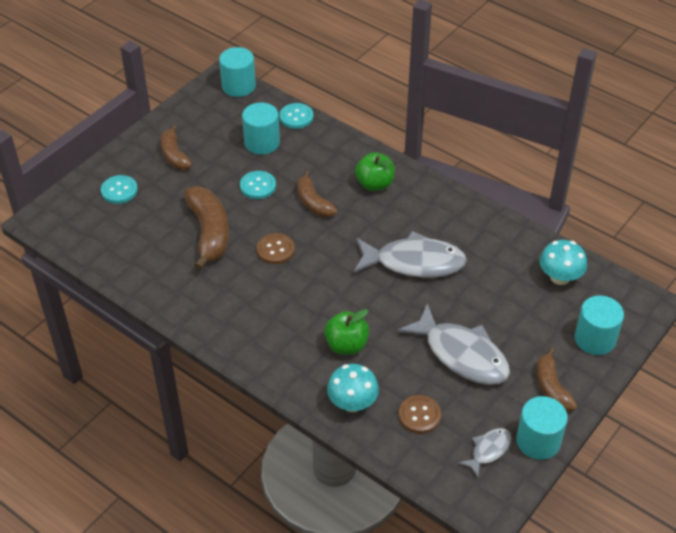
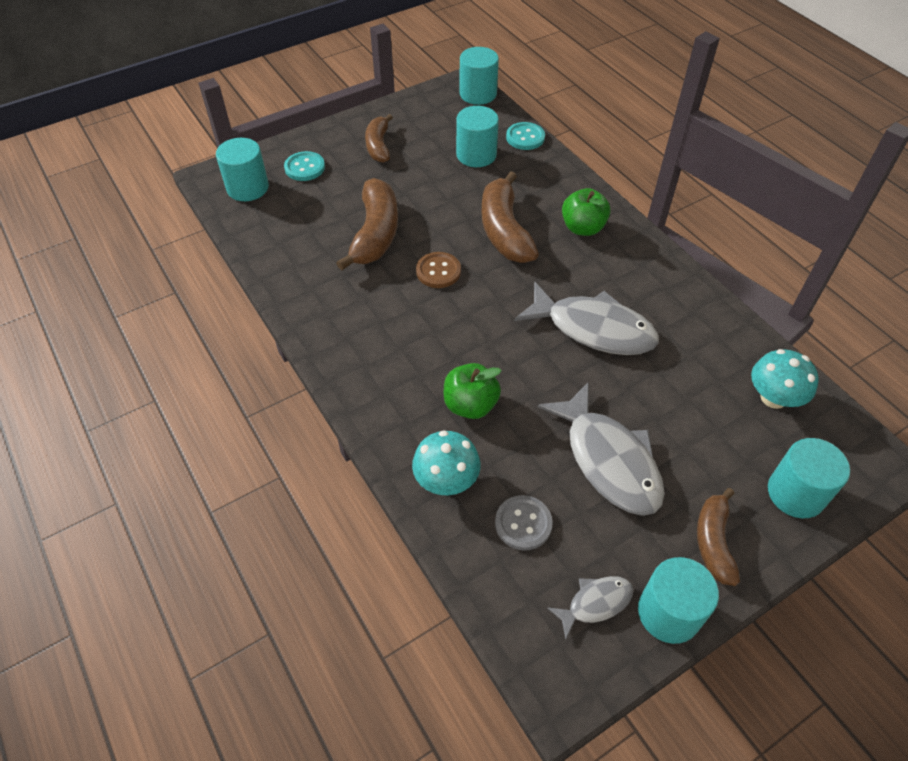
camera: 20 degrees right, 5 degrees up
turquoise button [240,171,276,199] -> none
brown banana [297,171,337,217] -> brown banana [481,171,539,263], size x1.60
brown button [399,395,441,434] -> grey button [495,495,553,551]
none -> turquoise cylinder [216,138,269,201]

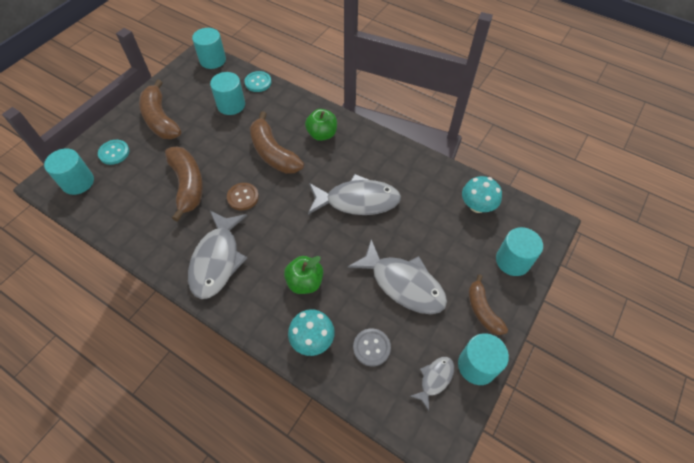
camera: 25 degrees left, 5 degrees up
brown banana [365,114,393,163] -> brown banana [139,79,181,139], size x1.60
none -> grey fish [188,211,247,299]

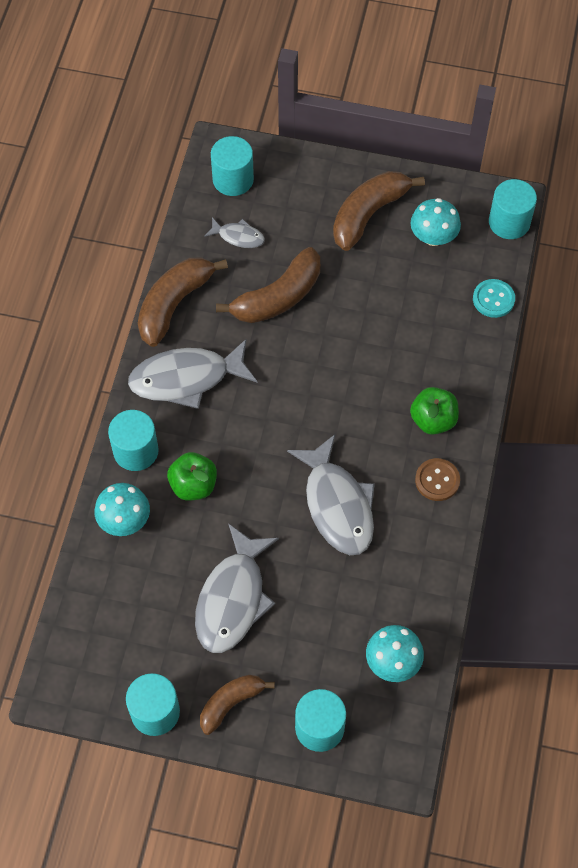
camera: 70 degrees right, 5 degrees up
turquoise button [98,140,129,165] -> none
turquoise cylinder [210,72,245,115] -> turquoise cylinder moved to [108,410,159,471]
brown button [227,183,259,210] -> brown button moved to [415,458,460,501]
brown banana [250,111,304,174] -> brown banana moved to [138,257,228,347]
grey button [353,328,391,367] -> none
grey fish [410,357,454,411] -> grey fish moved to [204,217,265,248]
none -> turquoise mushroom [410,198,461,246]

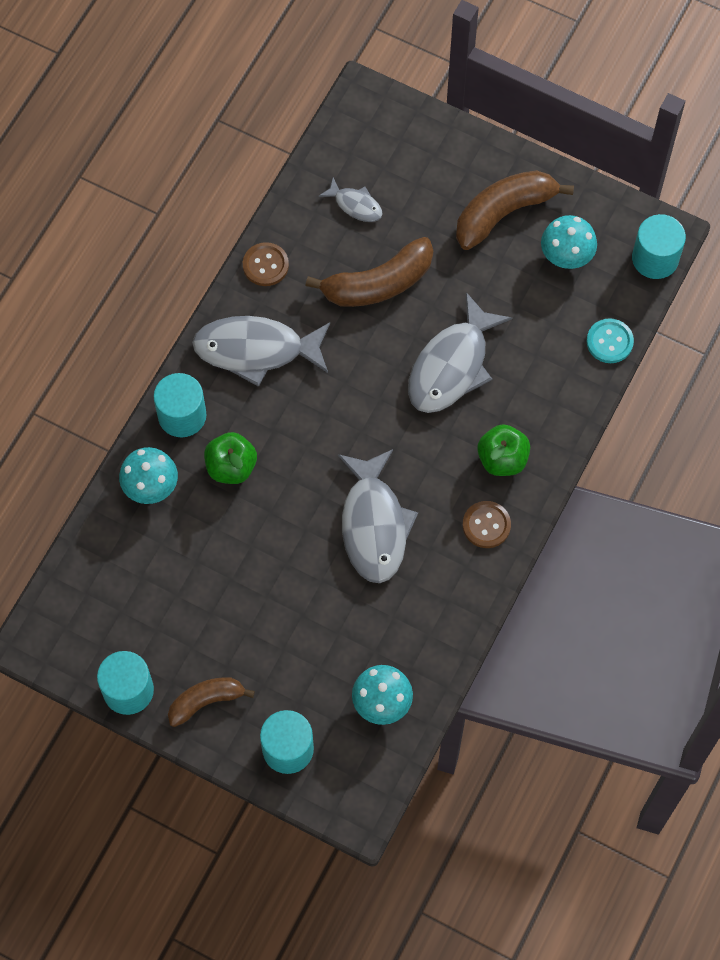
camera: 15 degrees right, 5 degrees up
brown banana [138,257,228,347] -> brown button [243,242,289,286]
grey fish [195,523,279,653] -> grey fish moved to [408,292,512,413]
turquoise cylinder [211,136,254,196] -> none

